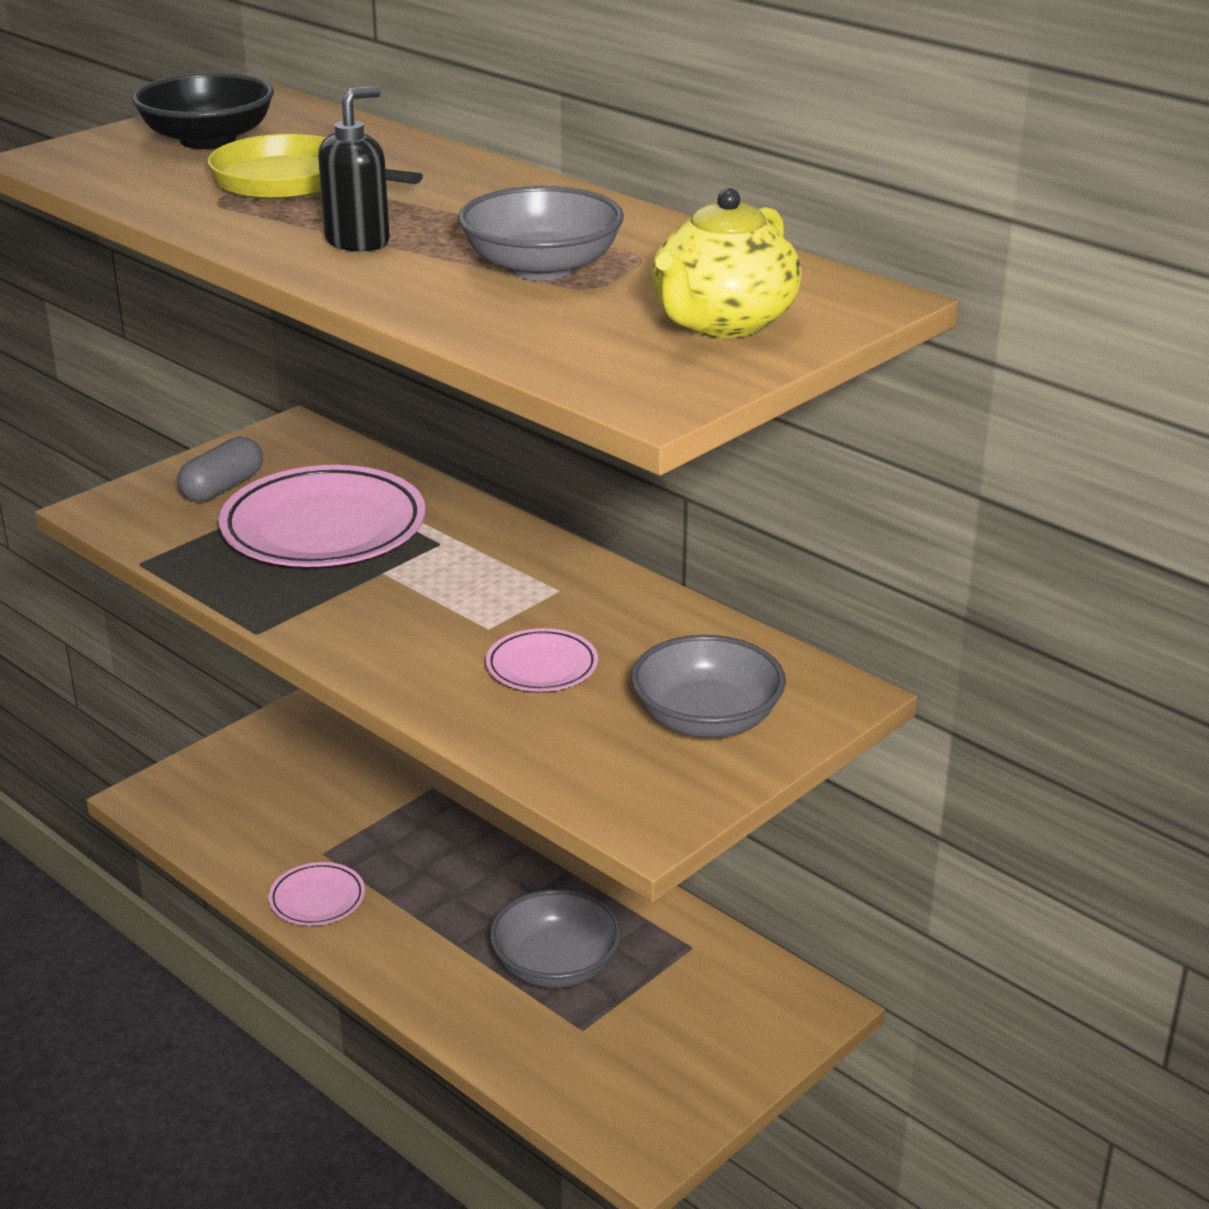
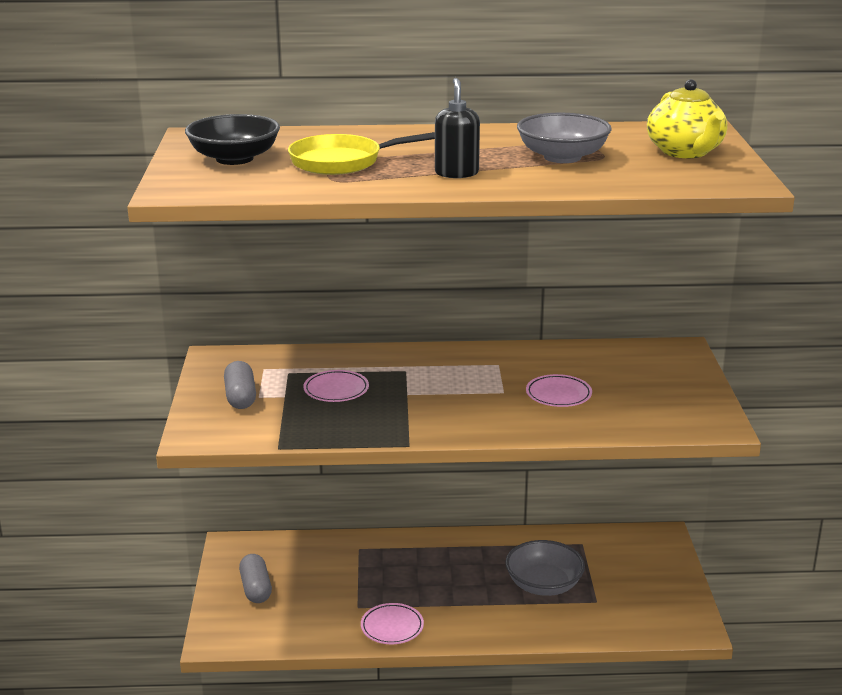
camera: 45 degrees left, 5 degrees down
pink plate [219,465,426,567] -> pink plate [303,370,369,402], size x0.49
grey bowl [631,635,786,738] -> none
none -> grey capsule [239,554,272,603]

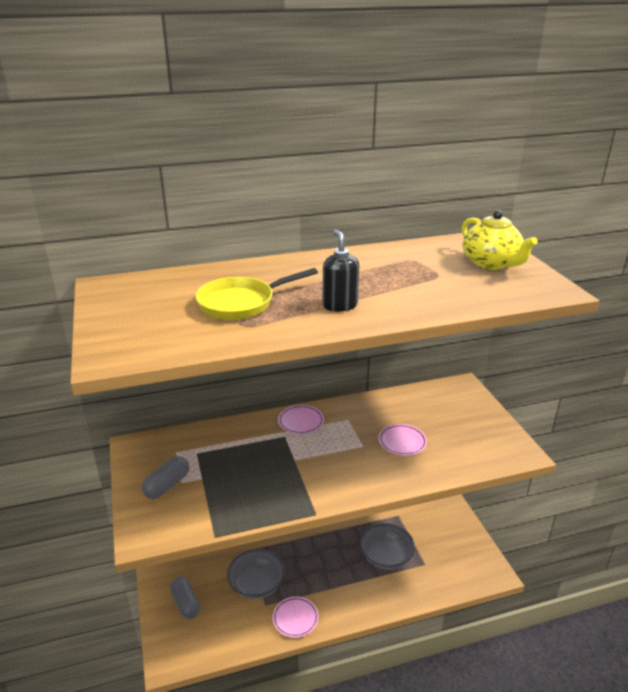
camera: 15 degrees left, 5 degrees up
black bowl [185,114,280,165] -> none
grey capsule [224,361,256,409] -> grey capsule turned 60 degrees clockwise [142,456,189,499]
pink plate [303,370,369,402] -> pink plate moved to [278,405,324,434]
grey bowl [517,113,612,163] -> grey bowl moved to [227,549,285,599]

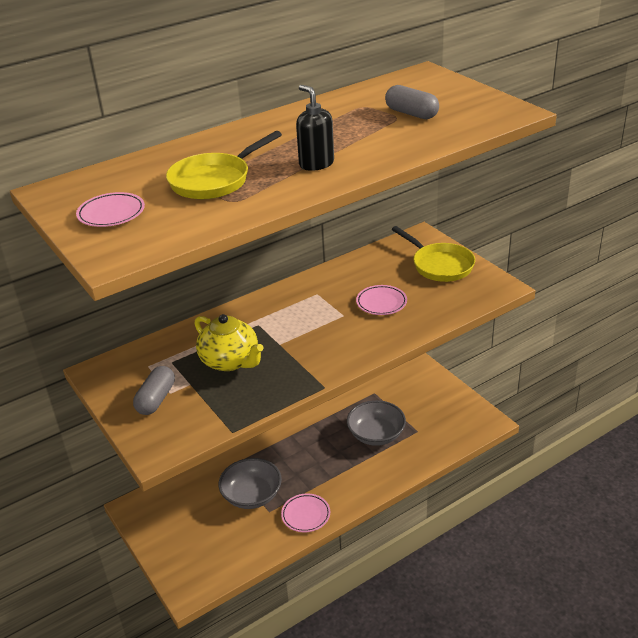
camera: 15 degrees left, 5 degrees up
grey capsule [170,577,200,619] -> grey capsule moved to [385,85,439,119]
pink plate [278,405,324,434] -> pink plate moved to [76,192,145,227]
yellow teapot [462,210,538,270] -> yellow teapot moved to [195,314,263,371]
none -> yellow pan [391,226,475,282]

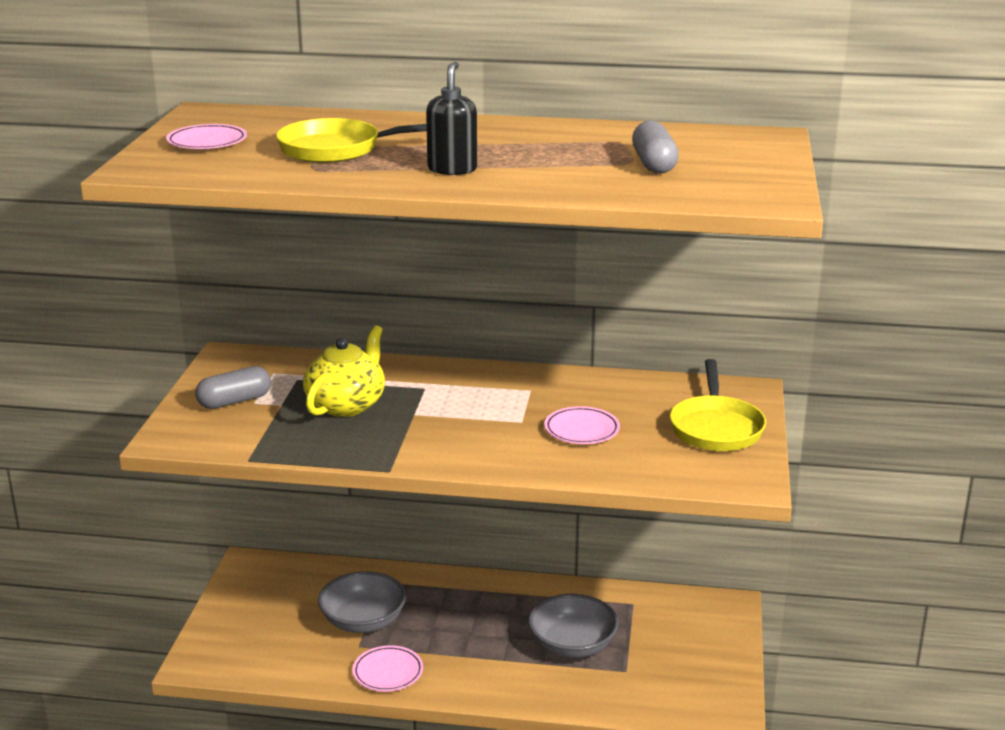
camera: 40 degrees right, 10 degrees down
yellow teapot [195,314,263,371] -> yellow teapot turned 150 degrees counterclockwise [303,325,385,417]

